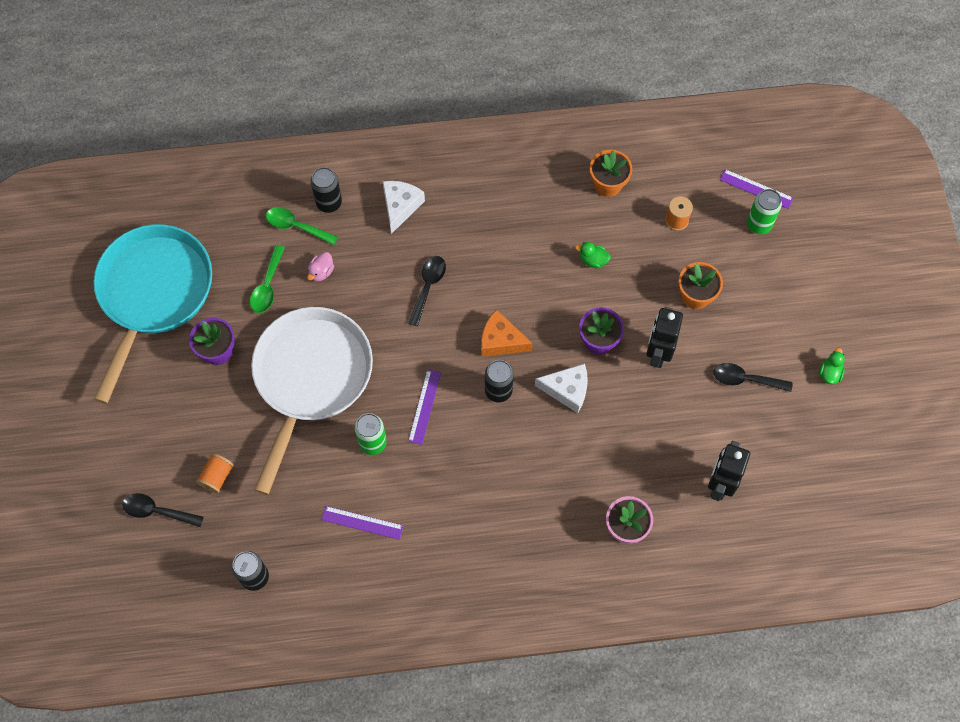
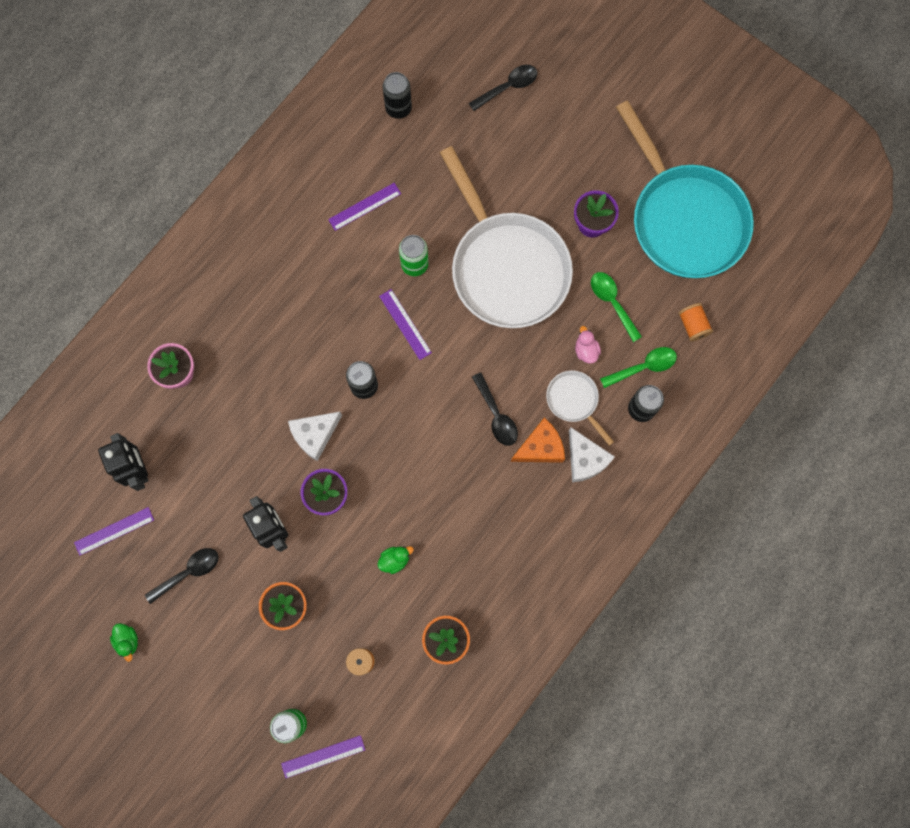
camera: 135 degrees right, 10 degrees up
orange spool [196,453,234,493] -> orange spool moved to [678,303,713,342]
orange cheese [481,309,533,356] -> orange cheese moved to [511,418,565,463]
none -> purple ruler [74,507,154,556]
none -> white pan [546,371,614,446]

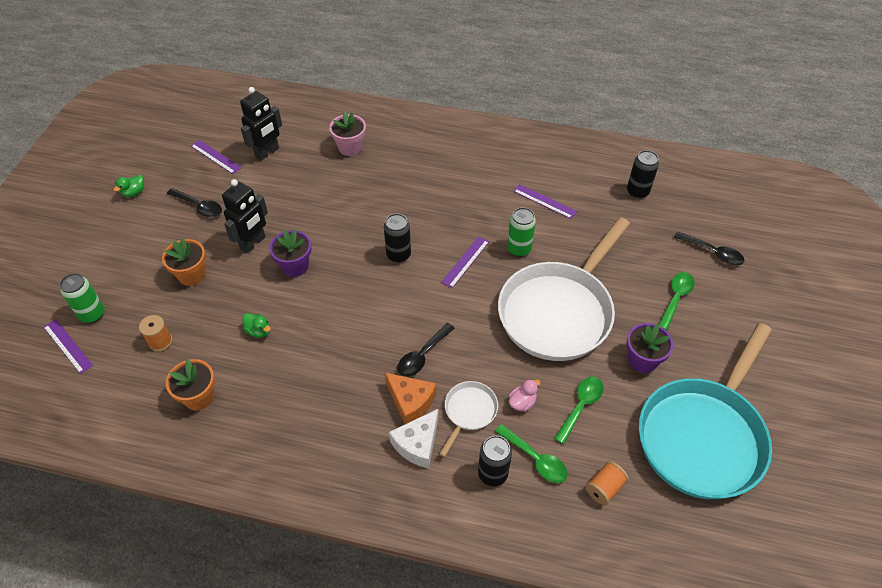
camera: 65 degrees right, 25 degrees down
white cheese [288,412,342,461] -> none
none -> green spoon [659,272,695,331]

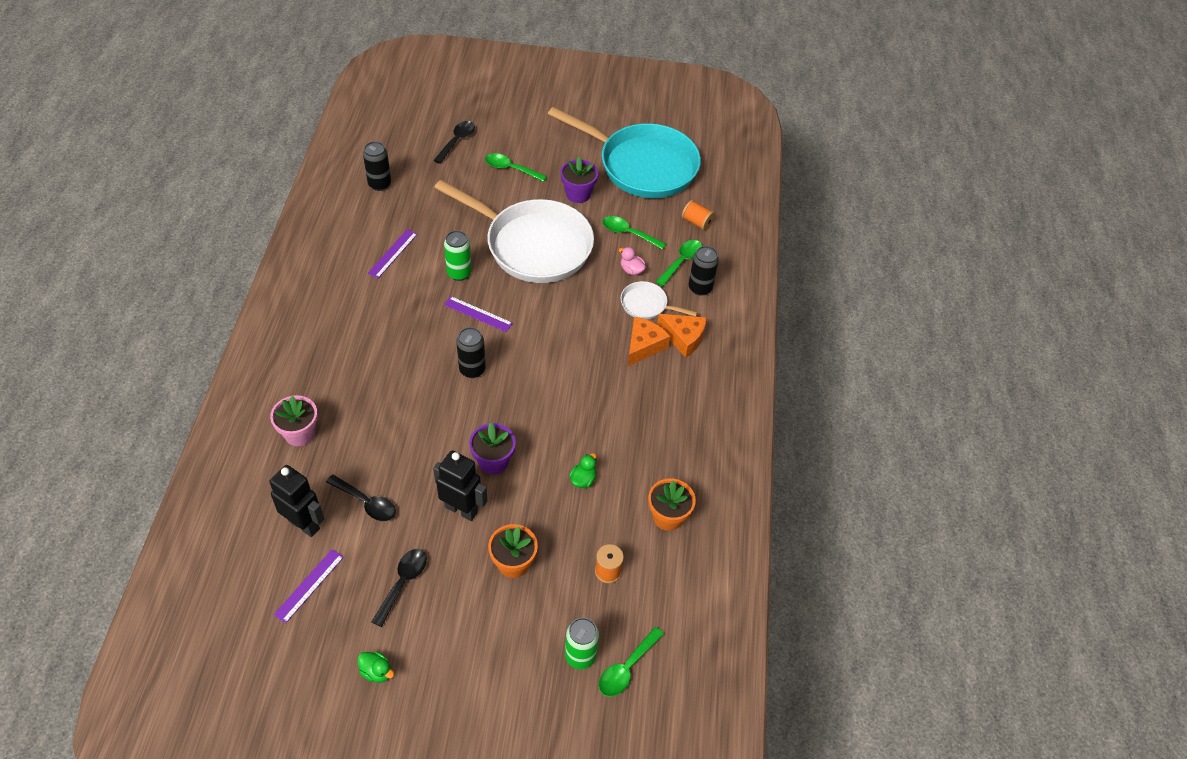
camera: 100 degrees left, 0 degrees up
purple ruler [44,319,93,374] -> green spoon [599,627,664,697]
white cheese [389,409,438,468] -> orange cheese [657,314,707,358]
black spoon [397,323,455,377] -> black spoon moved to [326,474,396,521]

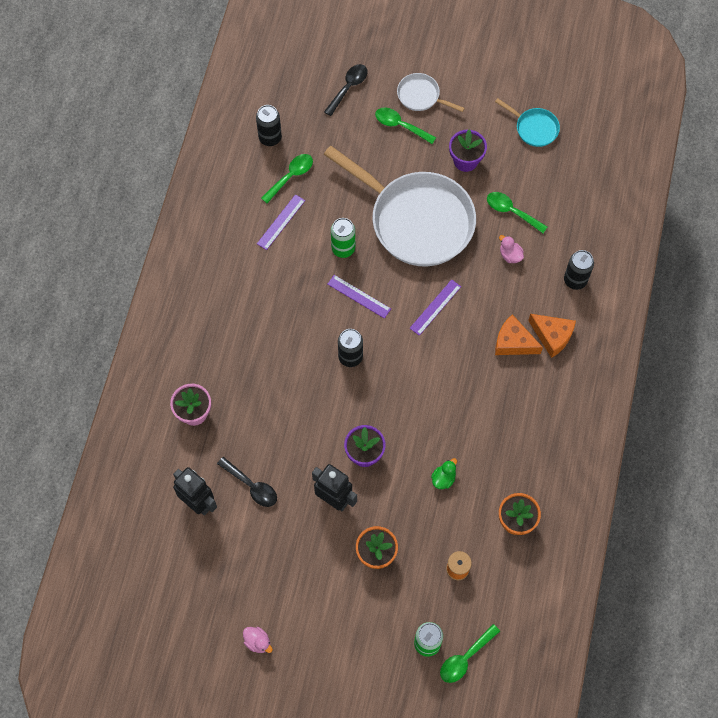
camera: 10 degrees right, 15 degrees up
purple ruler [274,549,344,623] -> purple ruler moved to [410,279,461,336]
green duck [358,651,394,683] -> pink duck [243,627,273,653]
black spoon [372,549,427,627] -> none
turquoise pan [548,107,701,198] -> turquoise pan [495,98,560,147], size x0.43
white pan [621,281,698,320] -> white pan moved to [397,73,465,112]
orange cheese [628,317,670,366] -> orange cheese turned 105 degrees counterclockwise [495,314,543,355]
green spoon [656,240,702,287] -> green spoon moved to [261,154,313,203]
orange spool [682,200,715,231] -> none

